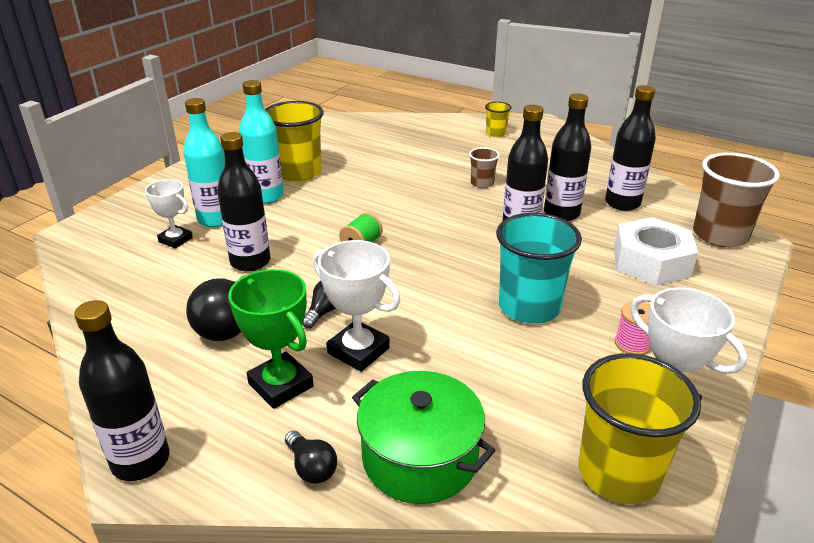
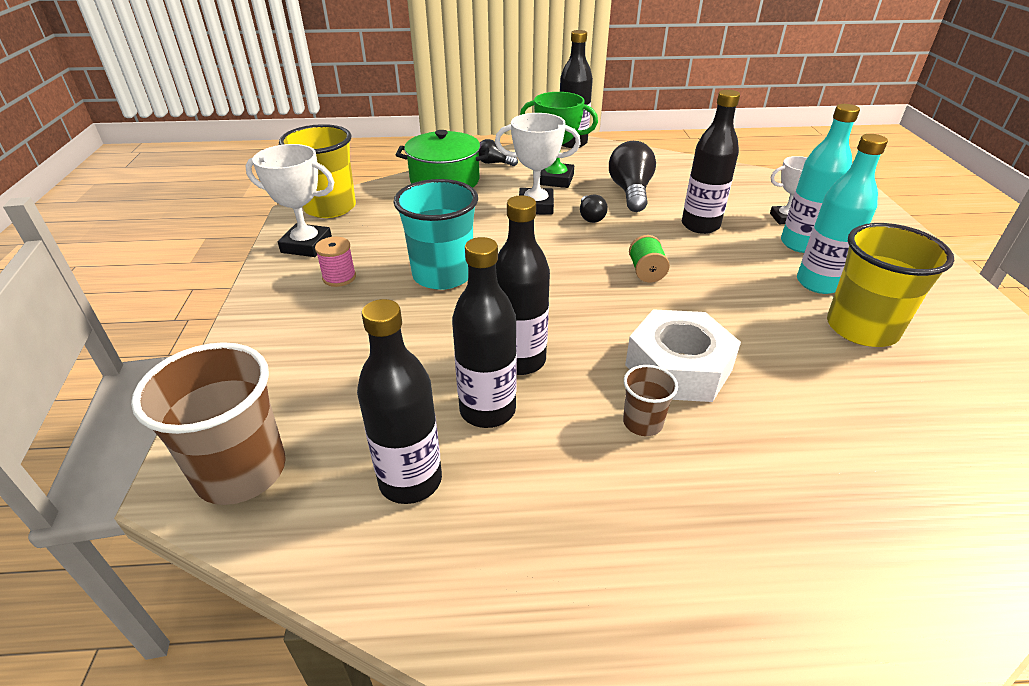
camera: 145 degrees right, 5 degrees up
yellow cup [485,102,512,137] -> none
white nut [614,217,698,286] -> white nut moved to [625,309,741,402]

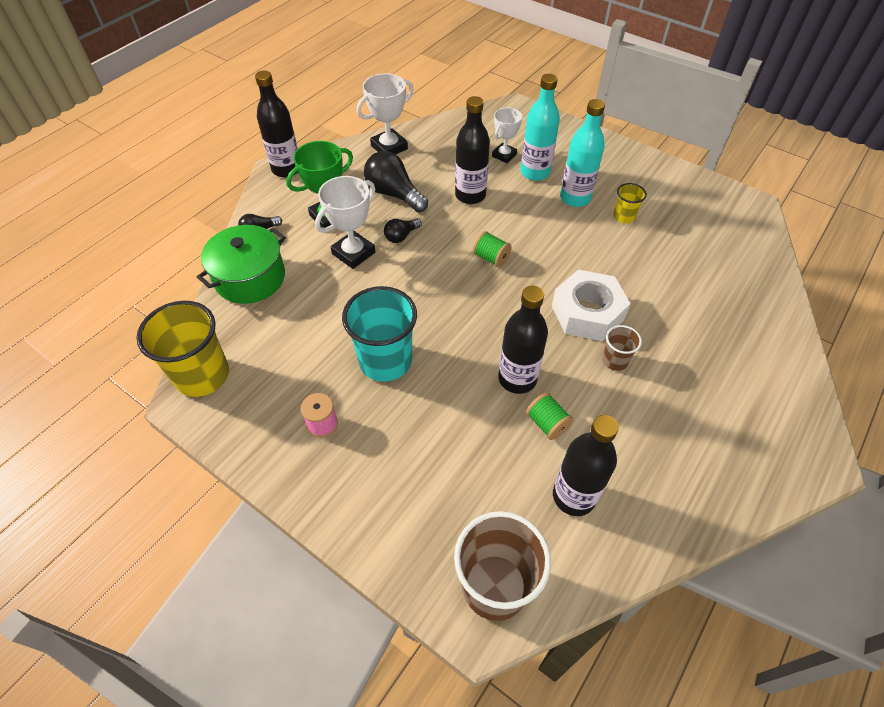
camera: 50 degrees left, 15 degrees up
white trophy [245,144,334,257] -> white trophy moved to [357,73,414,154]
black bottle [452,237,517,428] -> green spool [526,393,573,440]
black light bulb [580,195,608,223] -> black light bulb turned 105 degrees clockwise [384,218,422,243]
yellow cup [827,223,954,347] -> yellow cup [613,183,647,223], size x0.49

